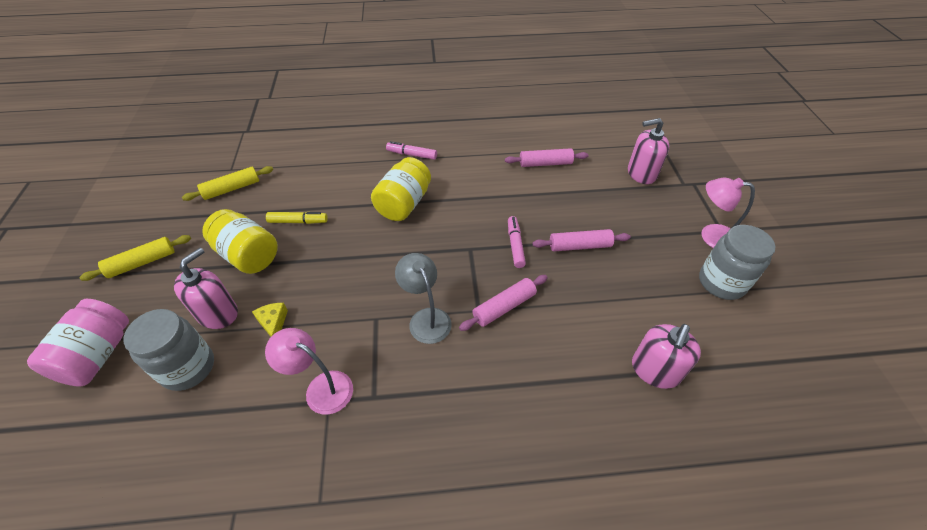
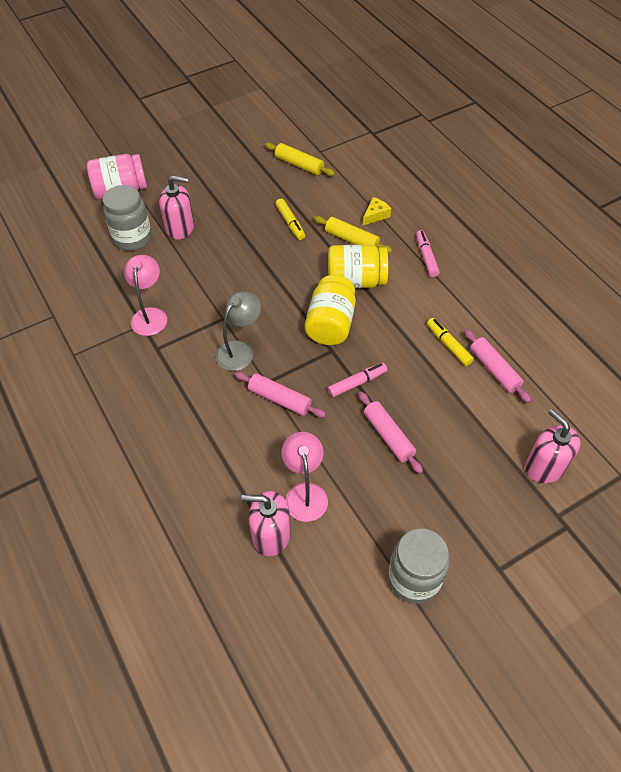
camera: 65 degrees right, 5 degrees up
yellow rolling pin [79,235,191,281] -> yellow rolling pin moved to [314,216,392,253]
yellow jar [202,209,278,274] -> yellow jar moved to [305,275,356,345]
yellow cheese [252,303,288,337] -> yellow cheese moved to [363,197,391,225]
pink lamp [701,177,755,248] -> pink lamp moved to [282,432,328,522]
none -> yellow marker [427,318,474,366]

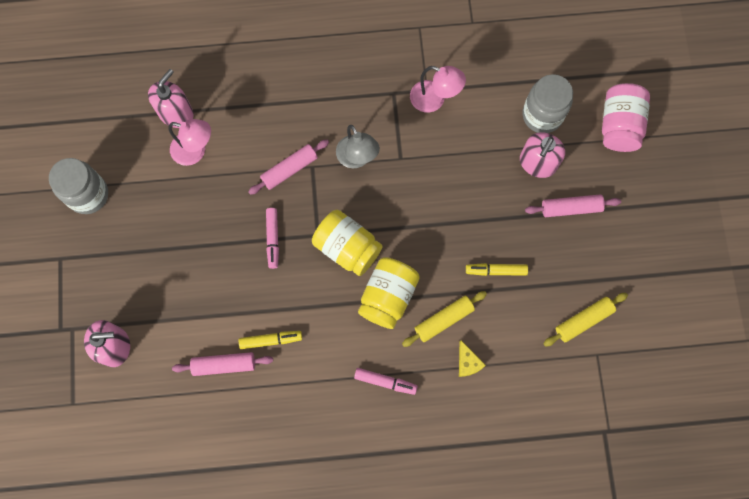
camera: 115 degrees right, 20 degrees up
pink rolling pin [358,392,423,474] -> pink rolling pin moved to [525,195,621,217]

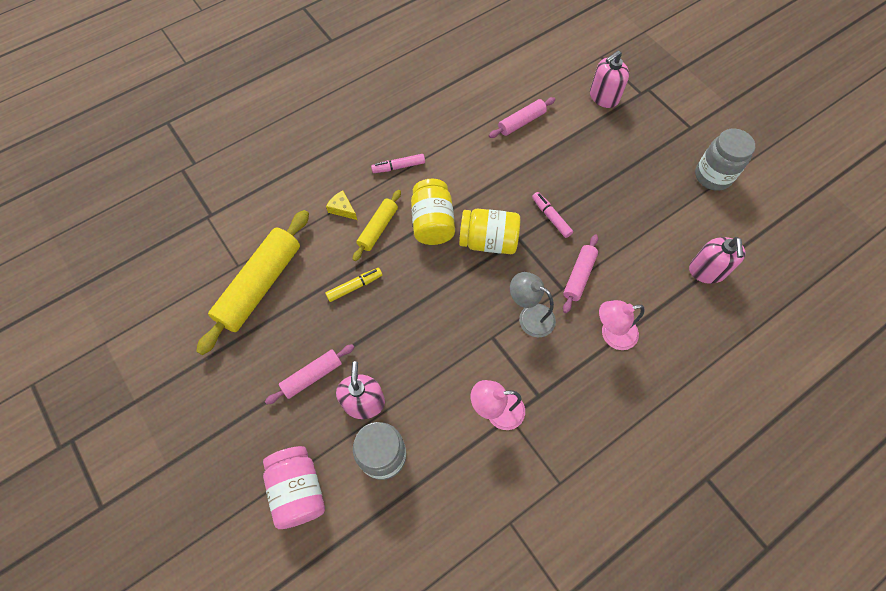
camera: 150 degrees right, 10 degrees down
pink lamp [169,119,211,166] -> pink lamp moved to [599,300,645,350]
yellow marker [239,331,302,349] -> none
yellow rolling pin [543,293,628,347] -> yellow rolling pin [196,210,309,355], size x1.86

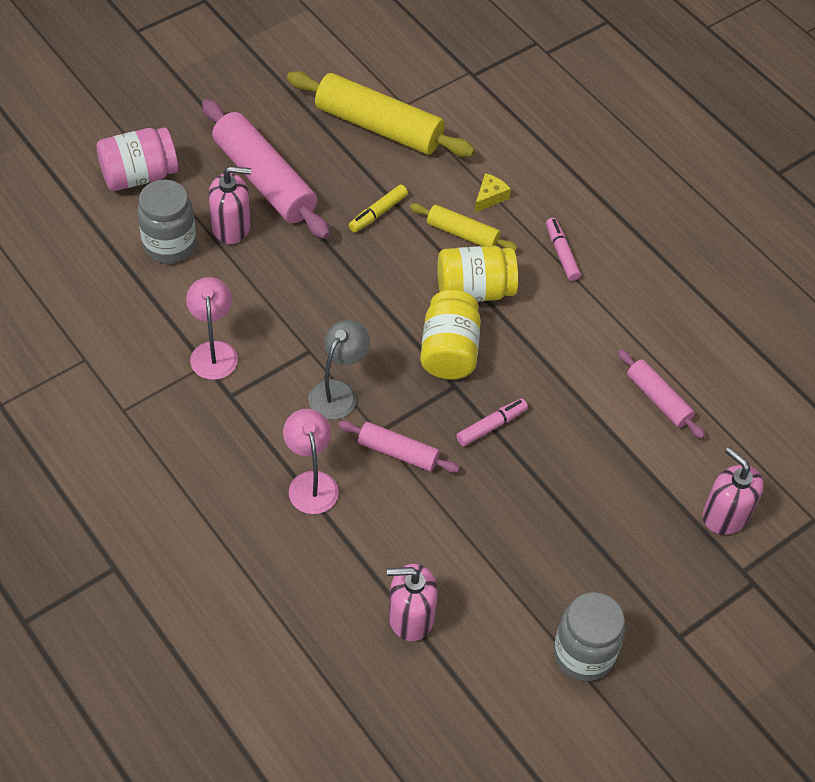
camera: 85 degrees right, 10 degrees down
pink rolling pin [265,344,355,405] -> pink rolling pin [202,99,330,239], size x1.86
yellow marker [325,268,382,302] -> yellow marker turned 75 degrees clockwise [349,184,408,233]

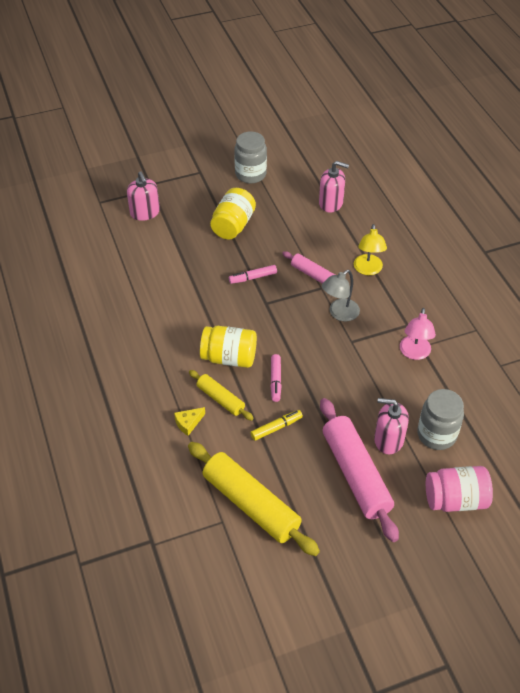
camera: 160 degrees left, 5 degrees down
pink lamp [283,409,339,514] -> yellow lamp [354,224,387,275]
yellow jar [420,290,481,380] -> yellow jar moved to [210,188,256,240]
pink marker [546,218,581,281] -> pink marker moved to [270,354,282,402]
pink rolling pin [618,349,705,439] -> none

